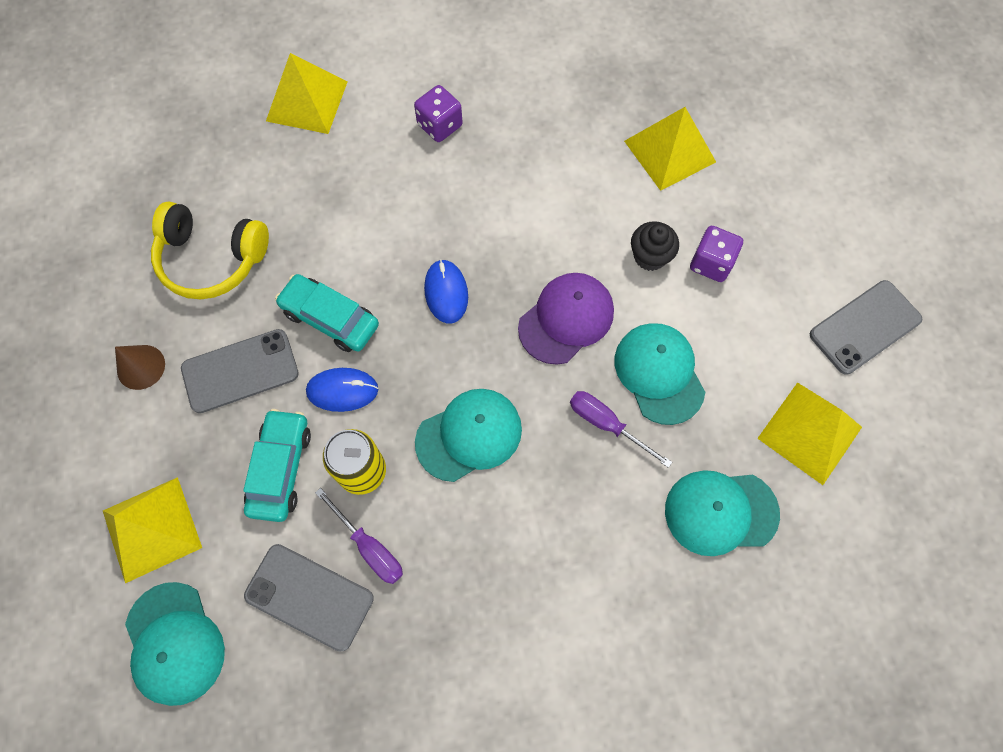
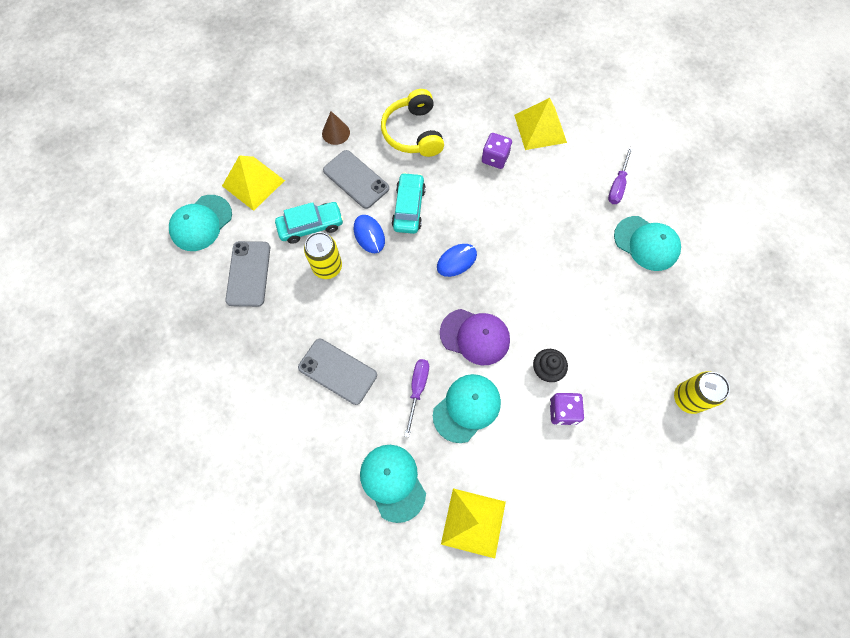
camera: 65 degrees right, 0 degrees up
purple screwdriver [315,488,403,584] -> purple screwdriver moved to [608,147,633,204]
purple dice [414,85,463,142] -> purple dice moved to [482,133,512,169]
turquoise cap [415,389,522,482] -> turquoise cap moved to [614,216,681,271]
yellow pyramid [624,107,716,191] -> none
grey phone [810,280,922,374] -> grey phone moved to [298,339,377,405]
none -> yellow can [674,371,730,414]

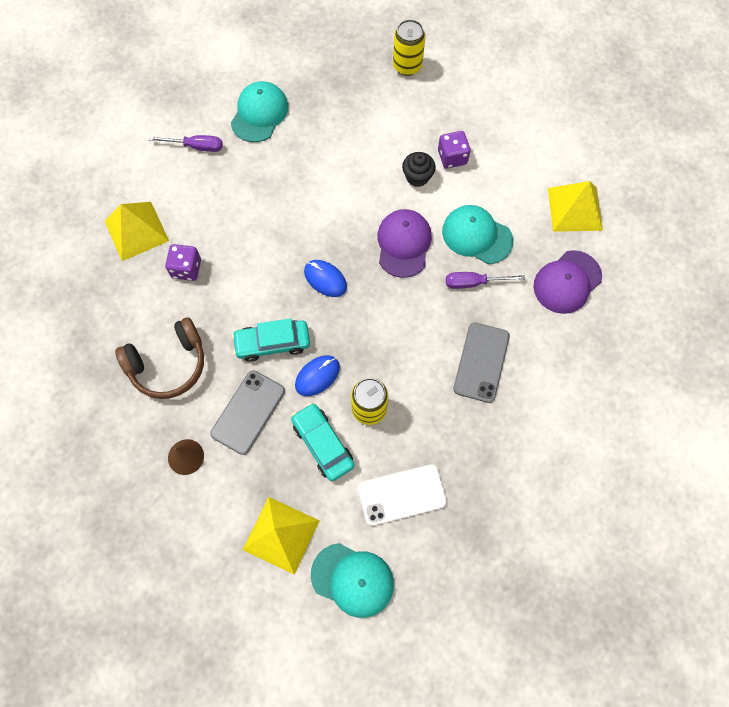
camera: 105 degrees left, 0 degrees up
grey phone [225,241,270,307] -> white phone [358,464,447,526]
turquoise cap [360,445,426,523] -> purple cap [533,250,602,314]
yellow headphones [381,89,444,157] -> brown headphones [115,317,204,399]

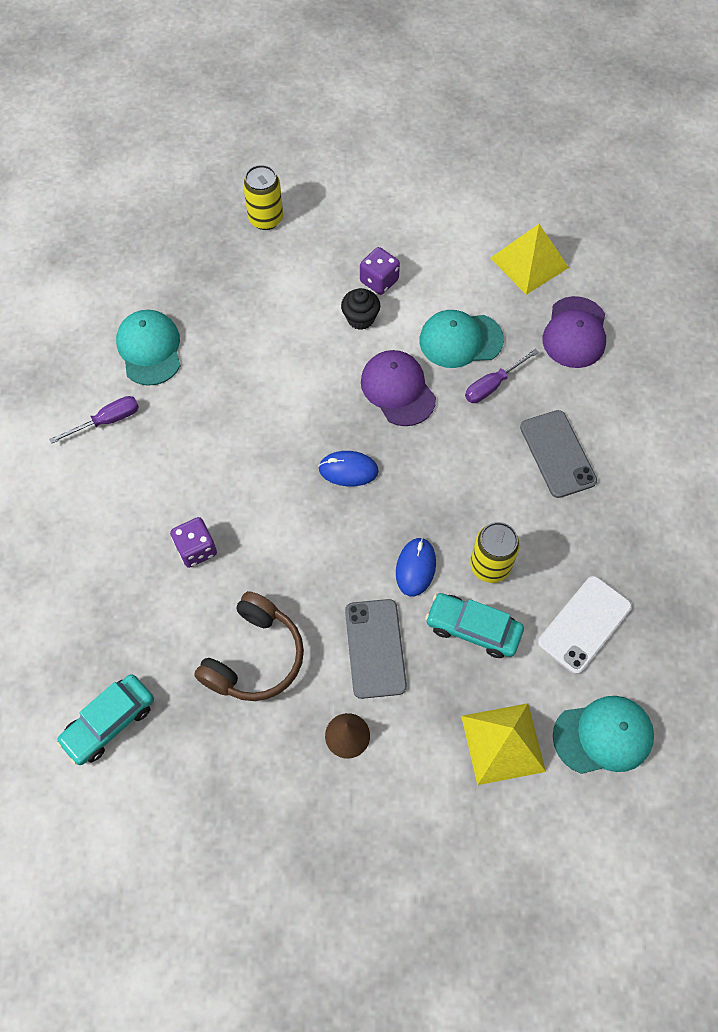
camera: 35 degrees left, 5 degrees down
yellow pyramid [105,202,169,261] -> none
turquoise car [232,318,310,362] -> turquoise car moved to [56,674,154,765]

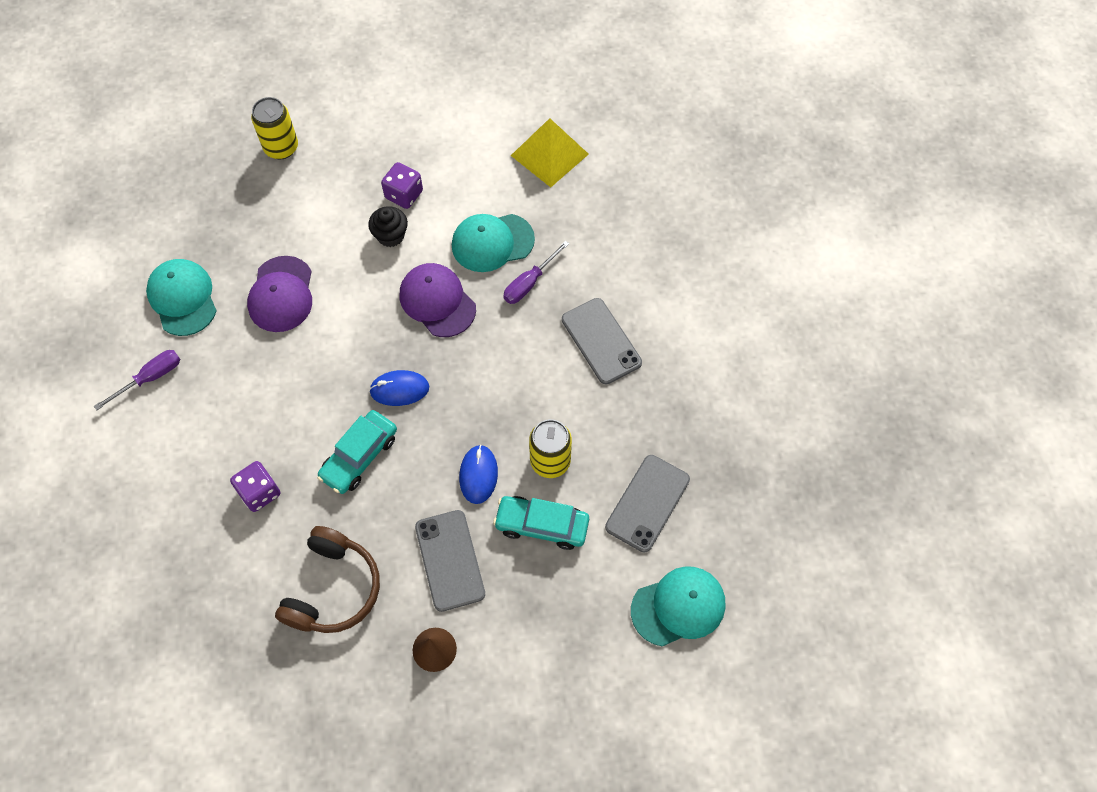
camera: 10 degrees left, 0 degrees up
turquoise car [56,674,154,765] -> turquoise car moved to [317,410,397,494]
yellow pyramid [461,703,546,785] -> none
white phone [538,576,632,674] -> grey phone [605,455,690,552]
purple cap [543,296,606,368] -> purple cap moved to [247,256,312,332]

